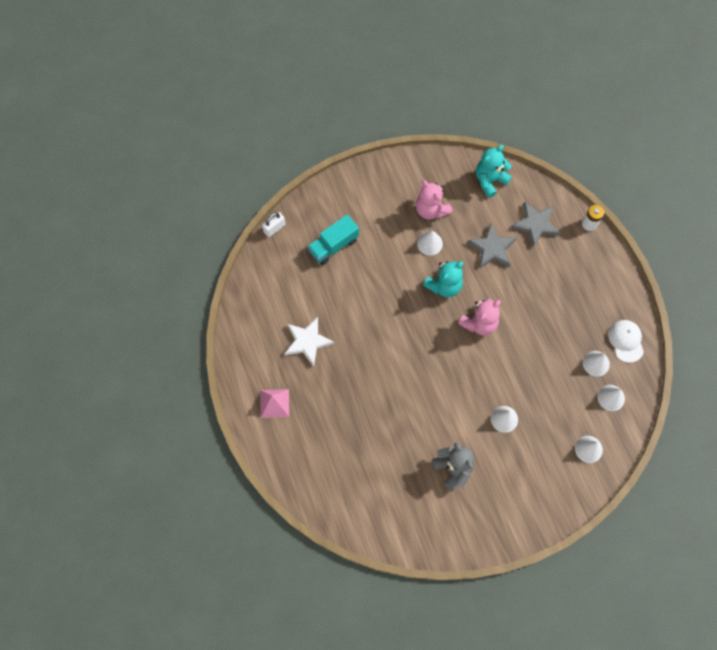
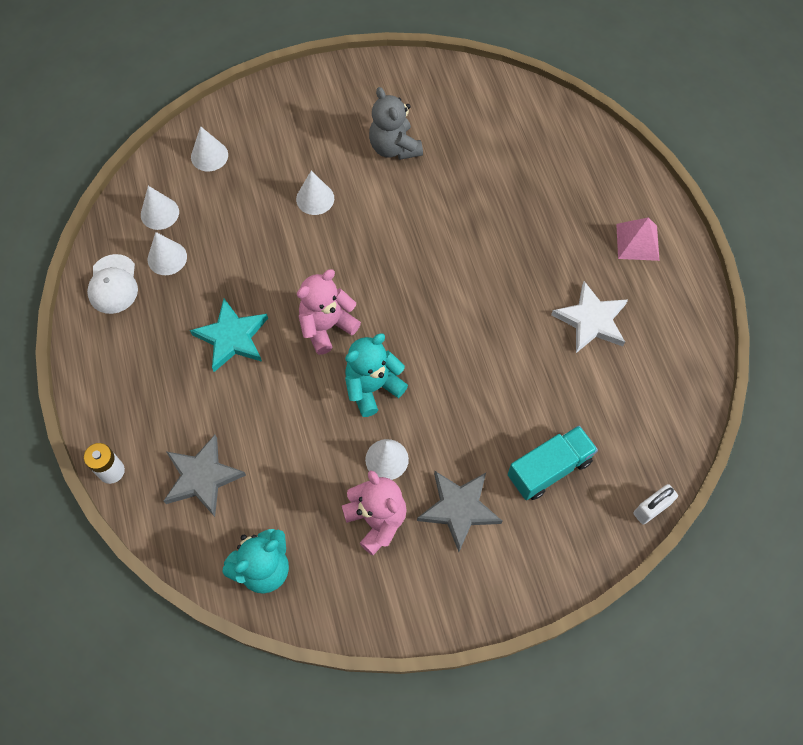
camera: 175 degrees left, 5 degrees down
grey star [467,223,517,269] -> grey star moved to [417,471,502,552]
none -> turquoise star [190,299,268,372]

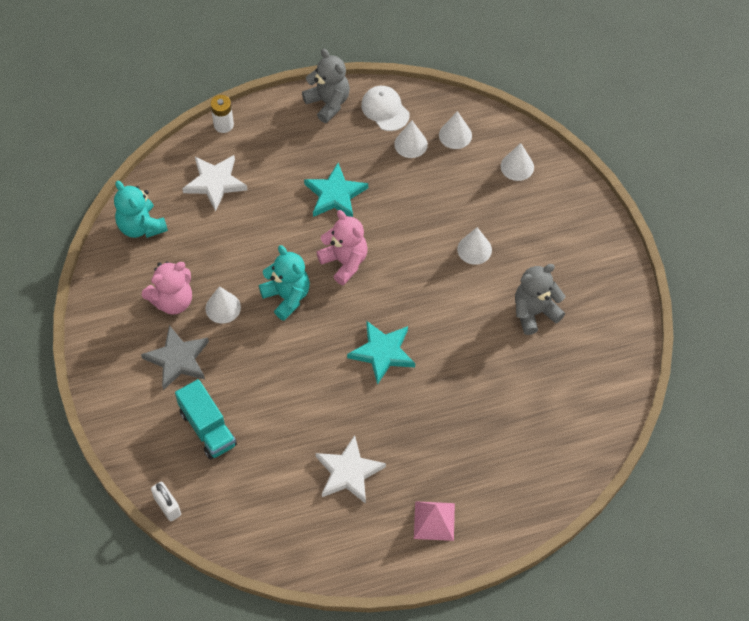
camera: 90 degrees right, 5 degrees down
white cap [87,254,138,314] -> white cap turned 60 degrees clockwise [361,86,410,131]
grey star [164,435,246,517] -> white star [182,155,248,212]
none -> grey teddy bear [302,49,350,123]
none -> turquoise star [347,321,415,385]

